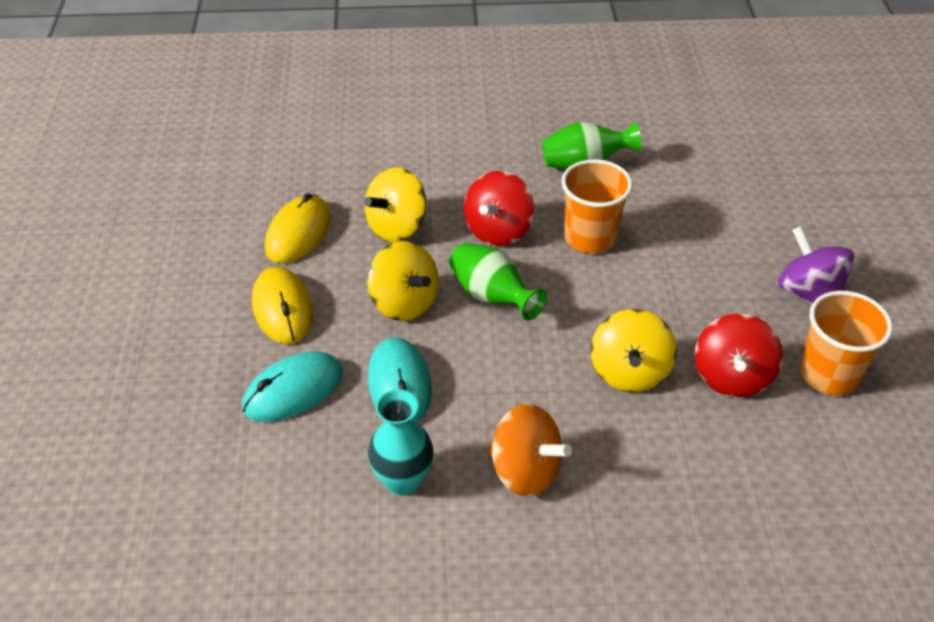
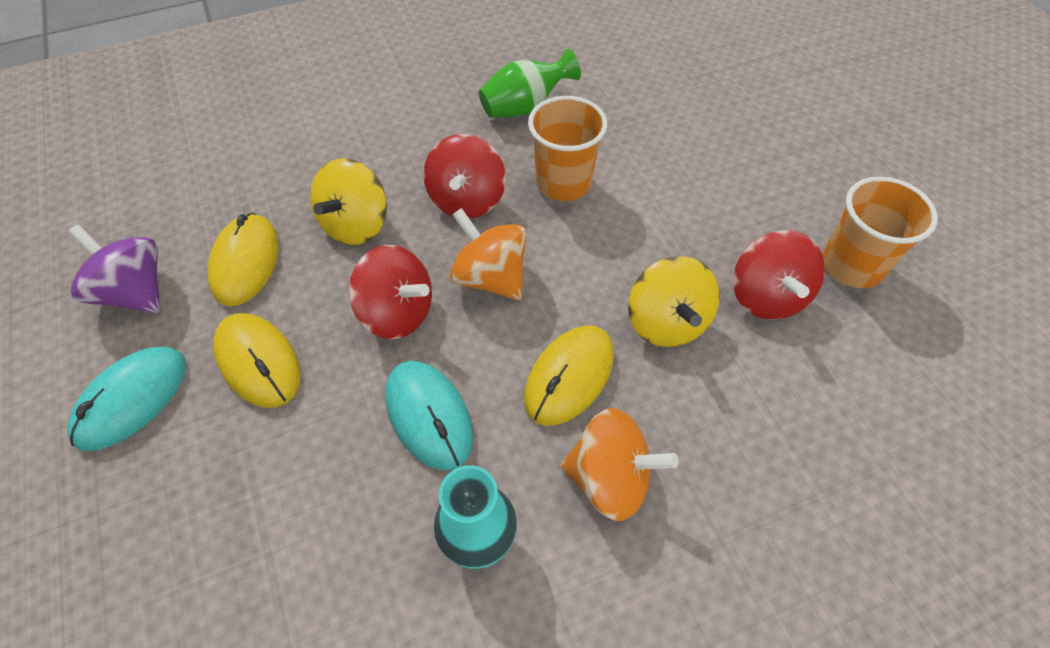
camera: 20 degrees left, 10 degrees up
turquoise mouse [242,352,343,421] -> turquoise mouse moved to [68,347,186,451]
yellow spinning top [367,241,439,321] -> red spinning top [349,245,432,339]
green vase [449,243,547,321] -> orange spinning top [450,208,526,300]
purple spinning top [778,226,855,303] -> purple spinning top moved to [68,224,160,313]
none -> yellow mouse [524,326,614,426]

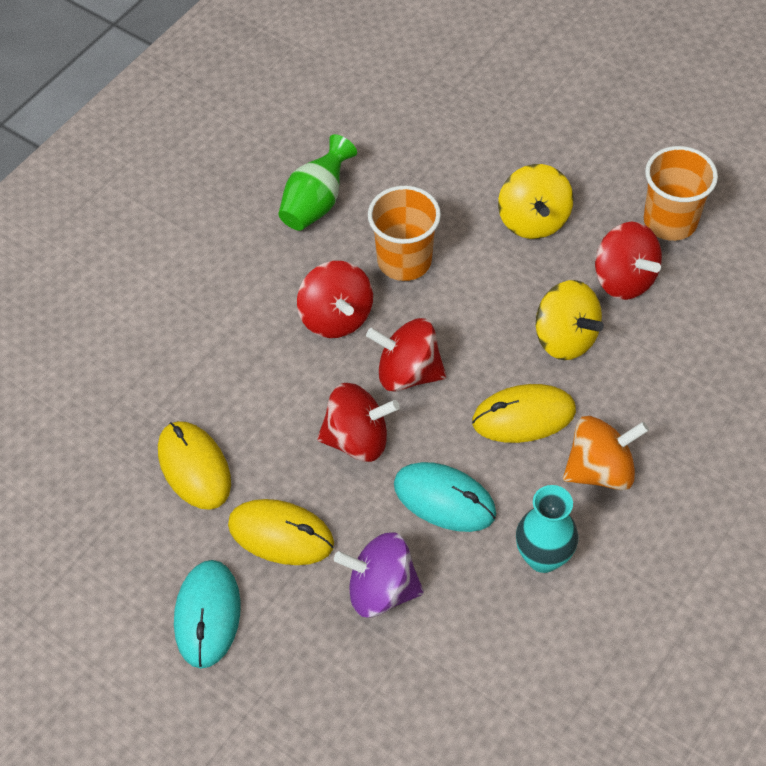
camera: 30 degrees left, 0 degrees up
purple spinning top [68,224,160,313] -> purple spinning top moved to [334,532,424,617]
yellow spinning top [310,158,387,245] -> yellow spinning top moved to [498,164,574,239]
orange spinning top [450,208,526,300] -> red spinning top [366,318,446,392]
yellow mouse [524,326,614,426] -> yellow mouse turned 75 degrees clockwise [472,384,576,443]

